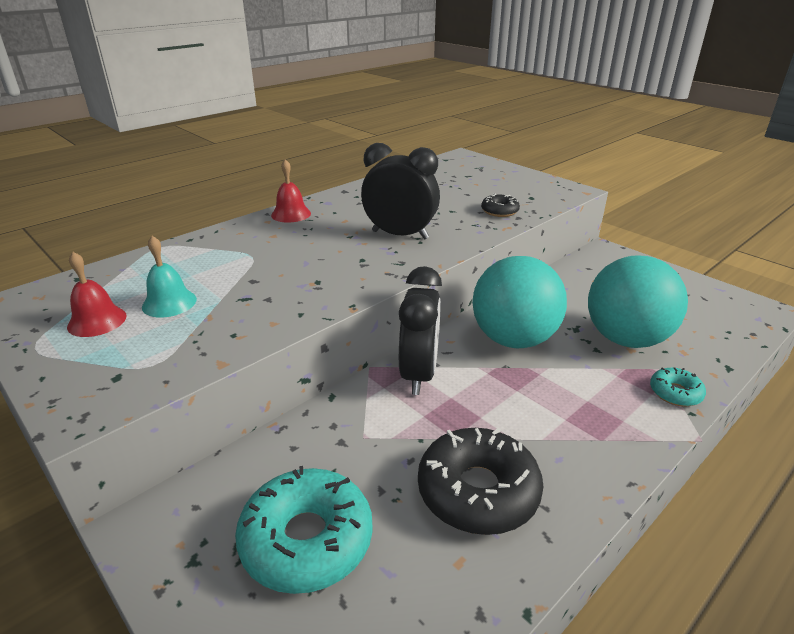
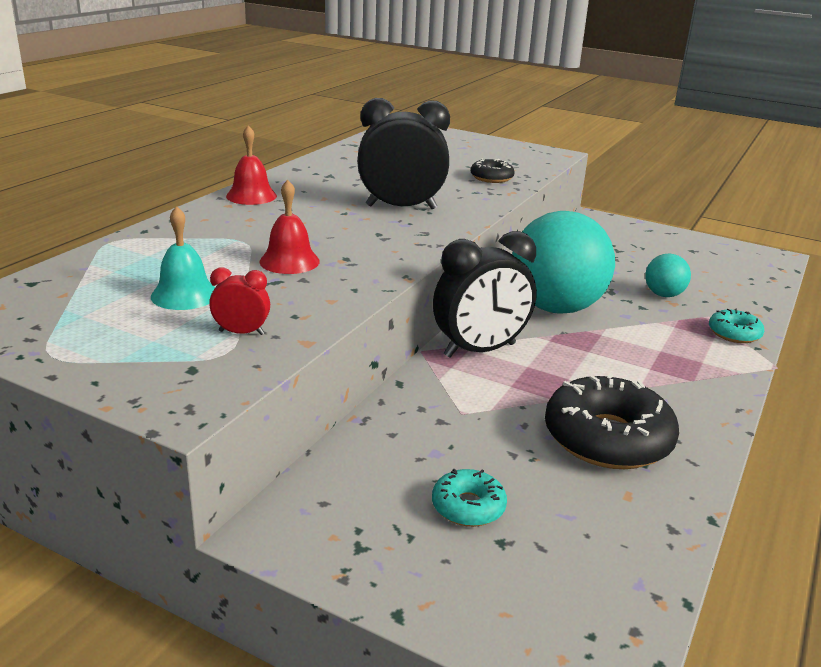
camera: 20 degrees left, 5 degrees down
red bell [67,252,127,337] -> red bell moved to [259,180,320,274]
turquoise donut [235,466,373,594] -> turquoise donut [432,469,507,527], size x0.51
black clock [399,266,442,395] -> black clock turned 75 degrees clockwise [433,231,537,358]
turquoise ball [588,256,688,348] -> turquoise ball [646,253,691,297], size x0.45
none -> red clock [209,267,270,335]

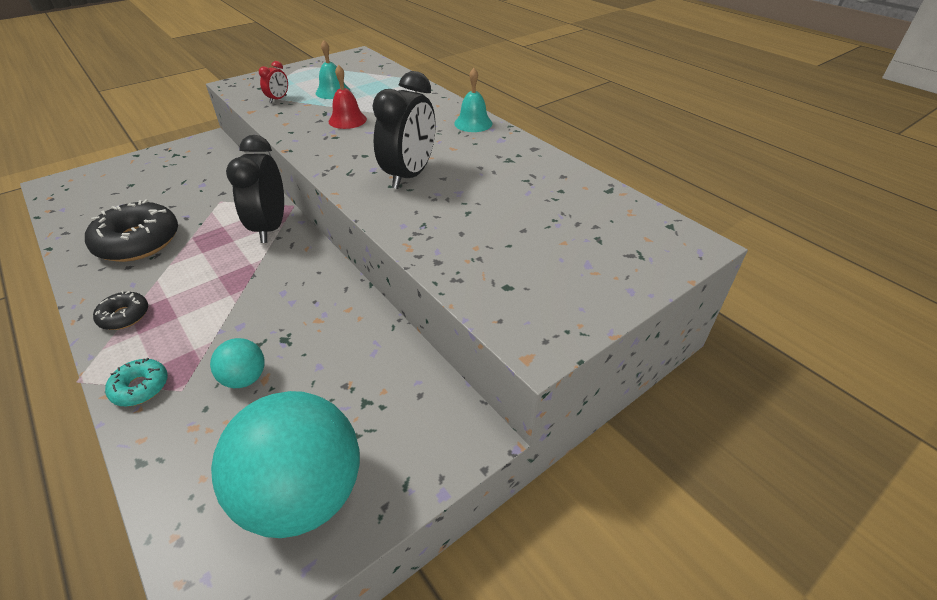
camera: 115 degrees right, 15 degrees up
red bell [226,125,277,205] -> turquoise bell [454,68,492,132]
turquoise donut [432,469,507,527] -> none
black donut [471,158,515,183] -> black donut moved to [93,291,148,330]
turquoise ball [512,211,615,314] -> turquoise ball moved to [211,391,360,538]

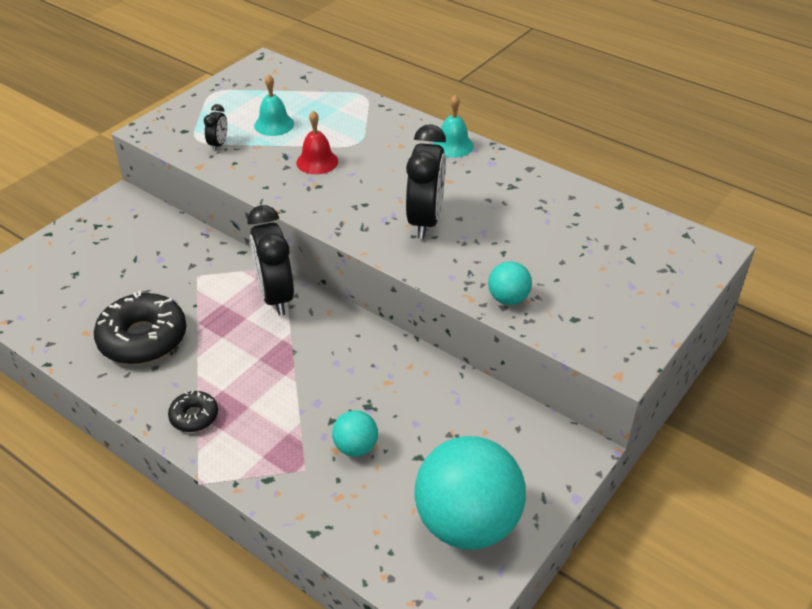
camera: 15 degrees left, 0 degrees up
turquoise donut [105,358,168,406] -> none
red clock [259,61,288,103] -> black clock [204,104,228,151]
none -> turquoise ball [488,261,532,305]

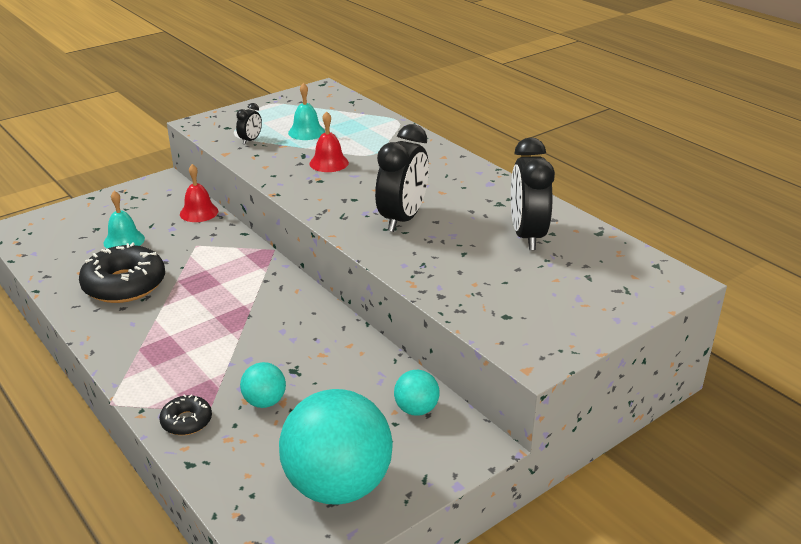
camera: 15 degrees right, 10 degrees down
black donut [168,391,218,432] -> black donut moved to [159,394,212,435]
black clock [248,205,294,316] -> black clock moved to [511,137,555,250]
turquoise bell [433,95,474,158] -> turquoise bell moved to [104,191,145,249]
turquoise ball [488,261,532,305] -> turquoise ball moved to [394,370,440,416]
none -> red bell [180,164,218,222]

